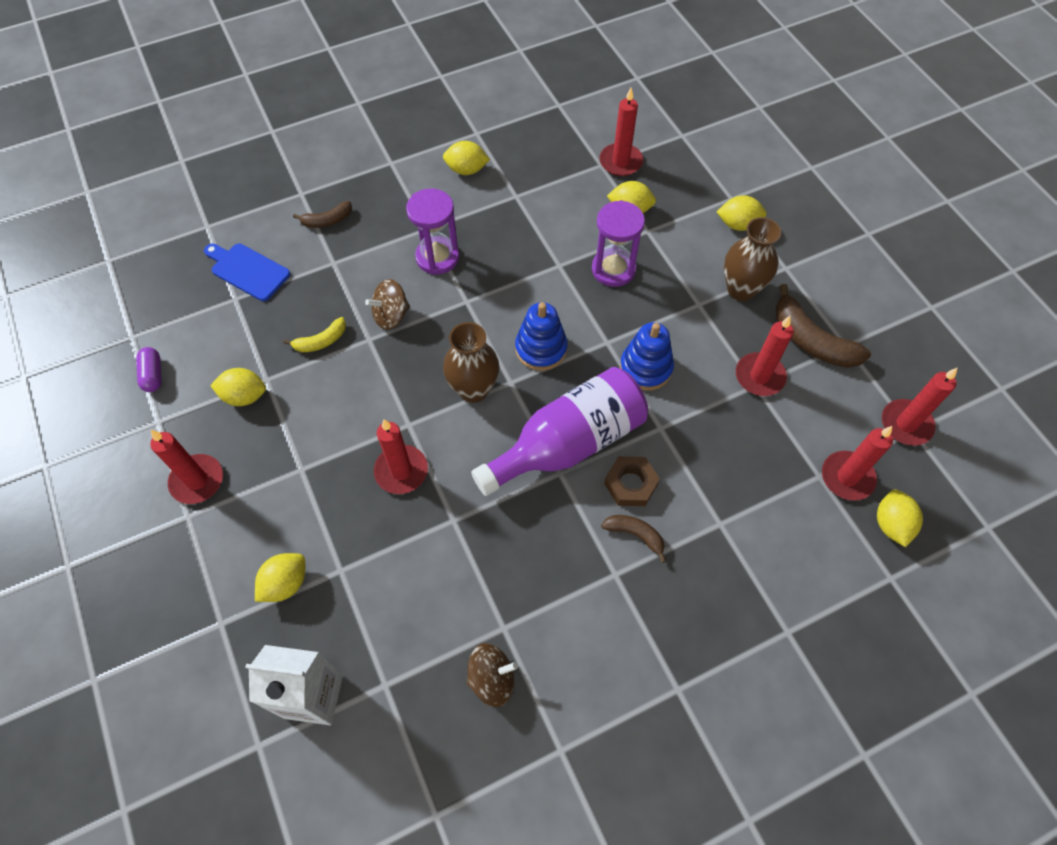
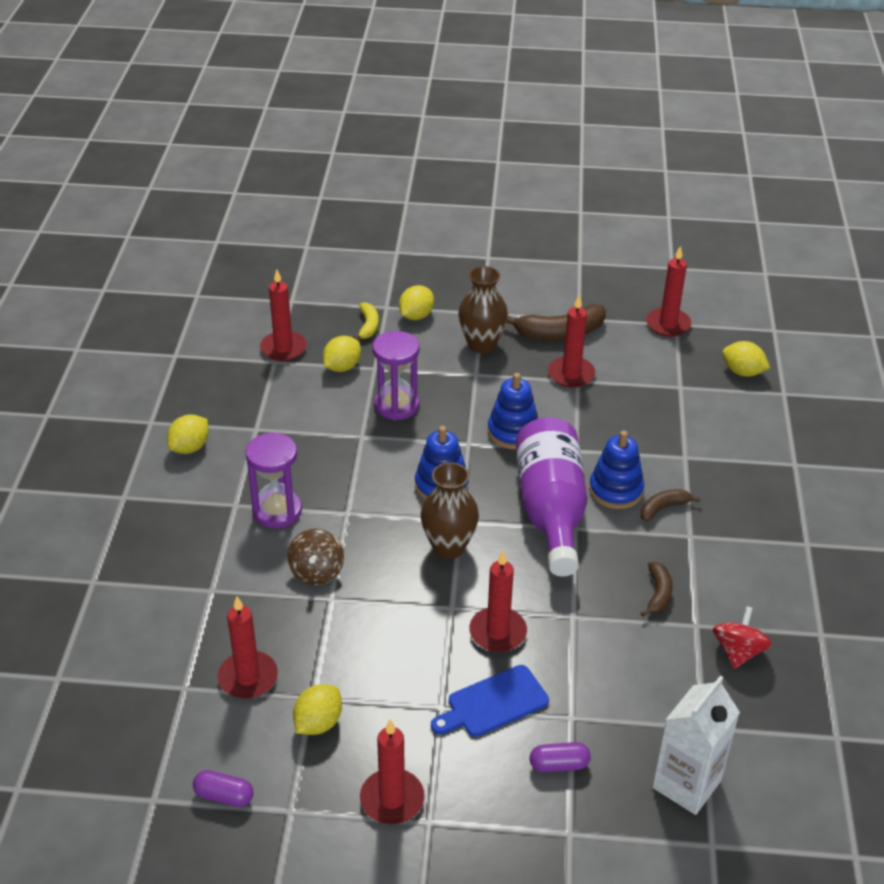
camera: 60 degrees left, 20 degrees down
blue cutting board [204,244,290,301] -> blue cutting board moved to [431,665,549,737]
yellow lemon [255,553,305,602] -> purple capsule [530,742,591,773]
yellow banana [284,317,346,352] -> yellow banana moved to [354,302,379,340]
brown banana [293,201,352,228] -> brown banana moved to [641,562,673,617]
brown spinning top [467,643,518,707] -> red spinning top [713,606,772,669]
brown nut [604,456,660,506] -> blue stacking toy [589,430,644,509]
red candle [822,426,893,501] -> red candle moved to [218,596,278,699]

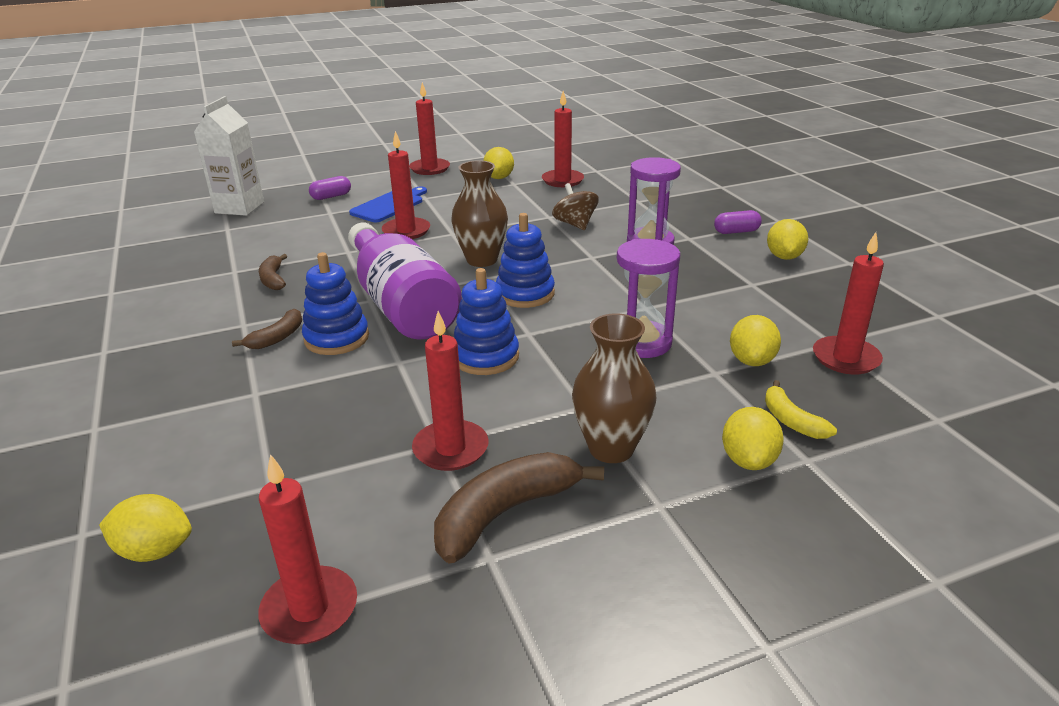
camera: 155 degrees right, 10 degrees down
purple capsule [193,770,253,807] -> purple capsule moved to [714,210,762,234]
red spinning top [713,606,772,669] -> none

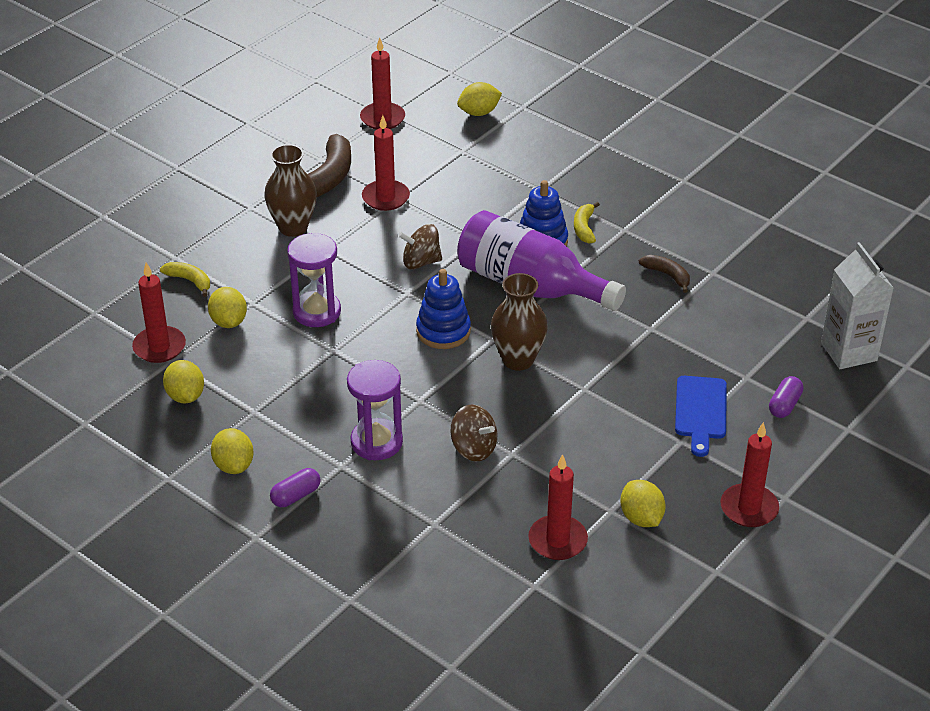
camera: 150 degrees right, 10 degrees up
brown banana [232,309,302,349] -> yellow banana [574,202,600,244]
red candle [382,131,430,239] -> none
blue stacking toy [454,268,519,375] -> brown spinning top [399,224,442,270]
yellow lemon [722,407,784,470] -> yellow lemon moved to [163,360,204,404]

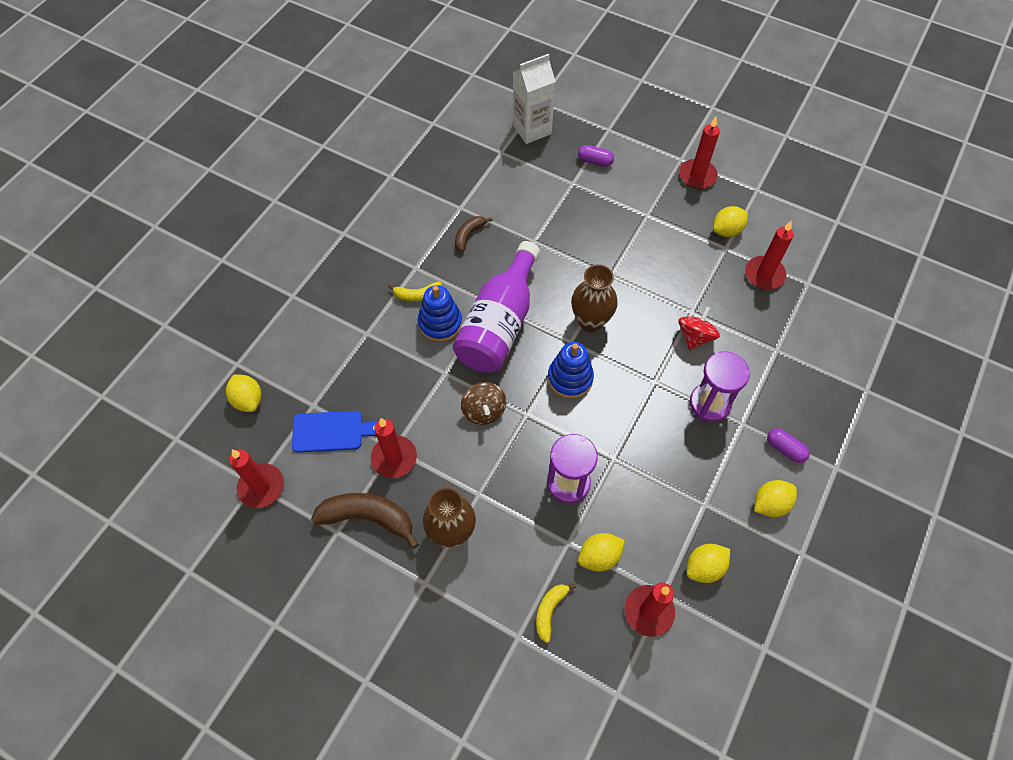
camera: 100 degrees left, 20 degrees up
brown spinning top [450,405,498,461] -> red spinning top [678,306,720,350]
blue cutting board [675,376,727,457] -> blue cutting board moved to [292,411,377,453]

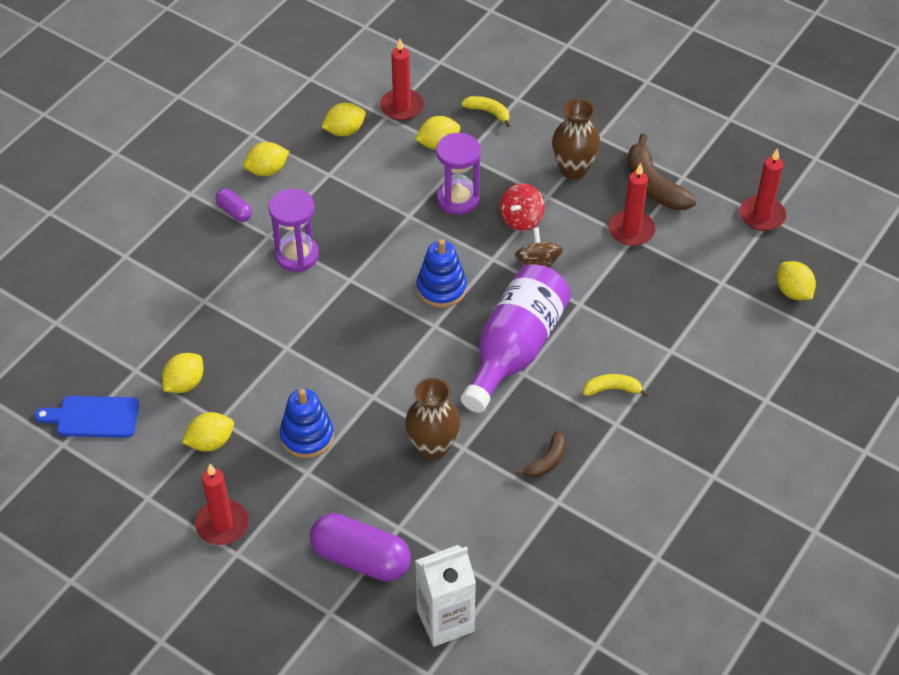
camera: 175 degrees left, 10 degrees down
blue cutting board [292,411,377,453] -> blue cutting board moved to [34,396,139,438]
brown banana [311,493,419,549] -> brown banana turned 45 degrees clockwise [628,133,697,210]
blue stacking toy [418,285,462,342] -> blue stacking toy moved to [280,389,334,458]
yellow banana [536,583,576,643] -> yellow banana turned 90 degrees counterclockwise [461,96,510,127]
brown vase [571,264,618,332] -> brown vase moved to [405,378,461,460]
purple capsule [578,145,614,167] -> purple capsule [310,513,411,582], size x2.01
red spinning top [678,306,720,350] -> red spinning top moved to [500,183,544,231]
red candle [745,220,794,290] -> yellow lemon [162,353,203,393]

